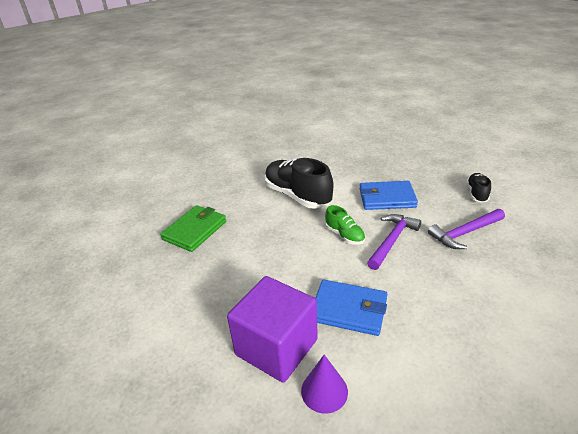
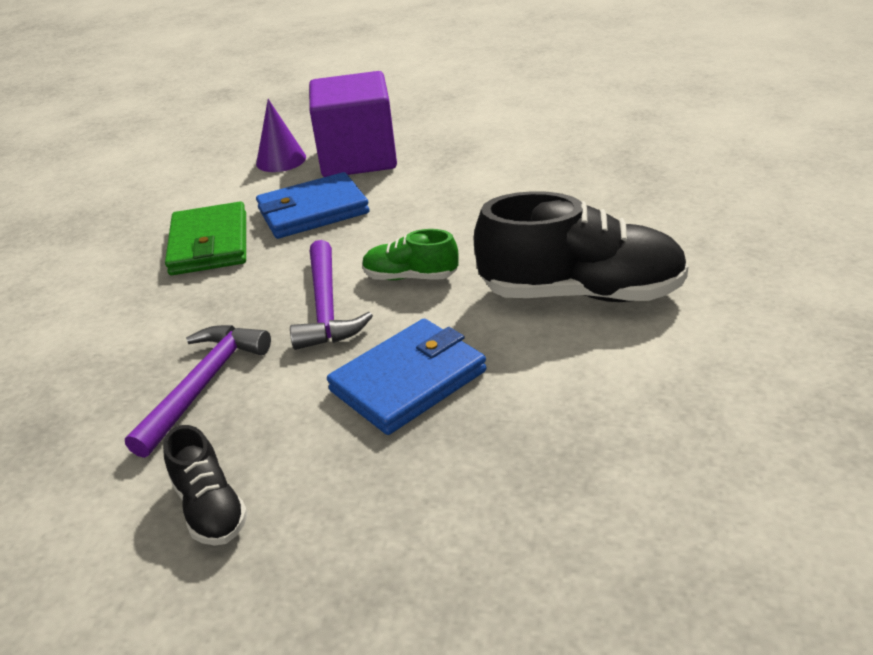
camera: 140 degrees right, 0 degrees up
green wallet [160,205,226,252] -> green wallet moved to [165,201,246,275]

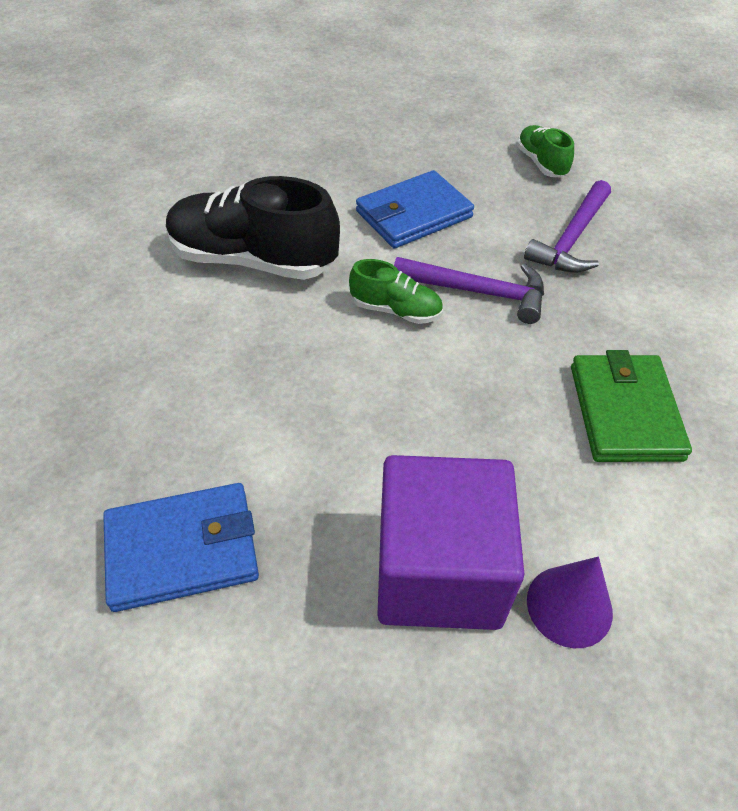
camera: 175 degrees left, 15 degrees up
black shoe [163,425,248,546] -> green shoe [517,125,574,178]
blue wallet [256,172,370,239] -> blue wallet moved to [103,483,259,612]
purple hammer [290,240,373,350] -> purple hammer turned 105 degrees clockwise [394,257,544,324]

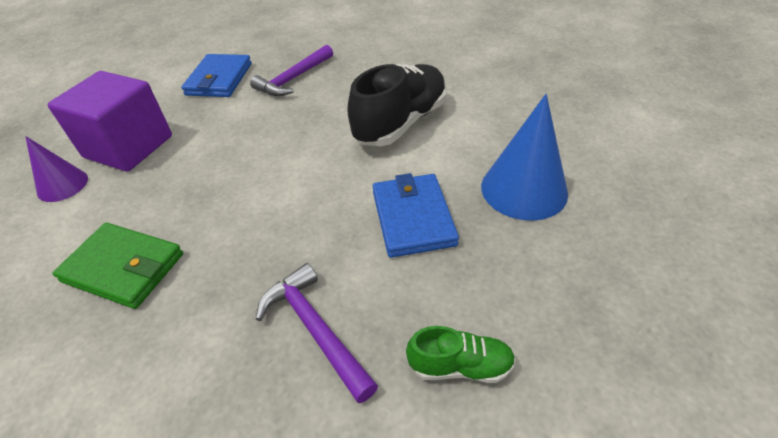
camera: 115 degrees right, 5 degrees down
green shoe [349,259,443,324] -> none
purple hammer [394,257,544,324] -> purple hammer moved to [250,45,333,96]
none -> blue cone [481,94,568,221]

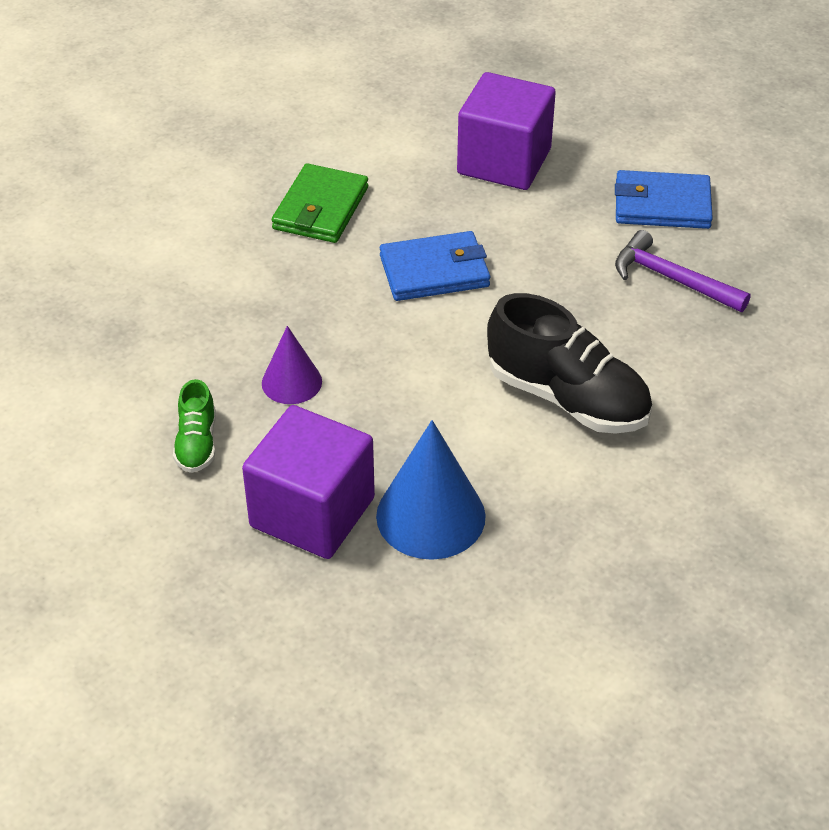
camera: 85 degrees right, 0 degrees up
purple cone [25,136,88,202] -> purple cone moved to [262,326,322,404]
purple hammer [256,263,378,403] -> none
blue wallet [372,173,459,258] -> blue wallet moved to [380,231,490,301]
none -> purple cube [242,405,375,559]

